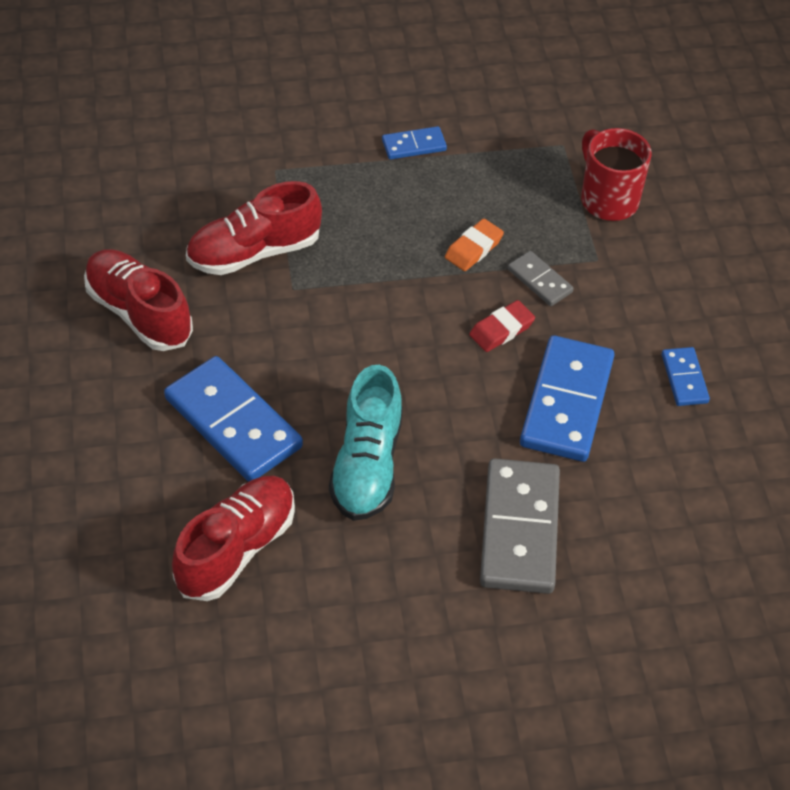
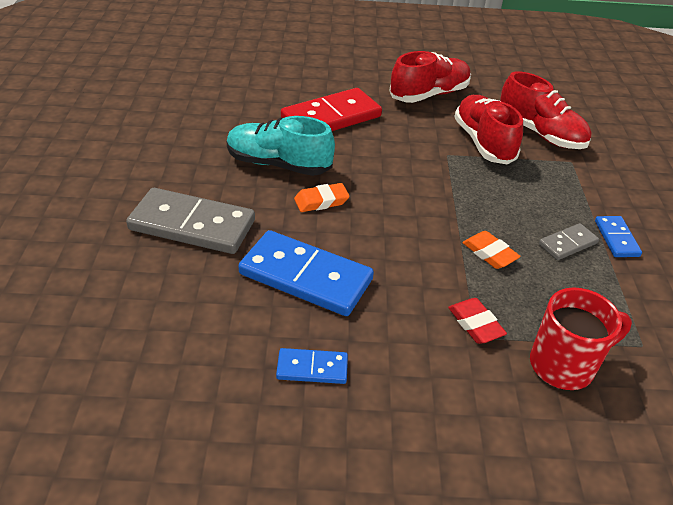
camera: 100 degrees right, 10 degrees down
blue domino [164,356,303,482] -> red domino [281,88,382,131]
red shoe [172,475,295,601] -> red shoe moved to [500,71,591,149]
red eraser [469,300,535,352] -> red eraser moved to [448,298,507,344]
grey domino [508,251,574,306] -> grey domino moved to [539,223,599,260]
none -> orange eraser [294,183,350,212]

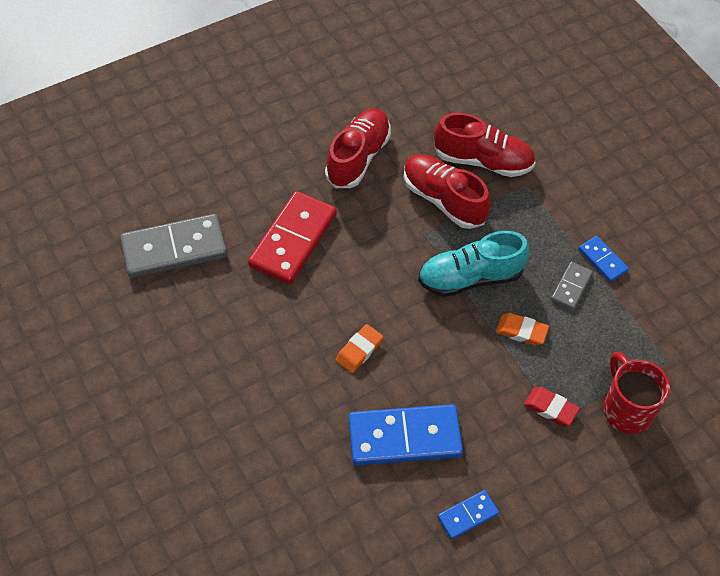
camera: 30 degrees left, 15 degrees up
grey domino [126,188,255,254] -> grey domino moved to [120,214,227,278]
turquoise shoe [227,116,335,176] -> turquoise shoe moved to [418,231,529,297]
red mug [530,288,632,390] -> red mug turned 60 degrees counterclockwise [603,352,670,434]

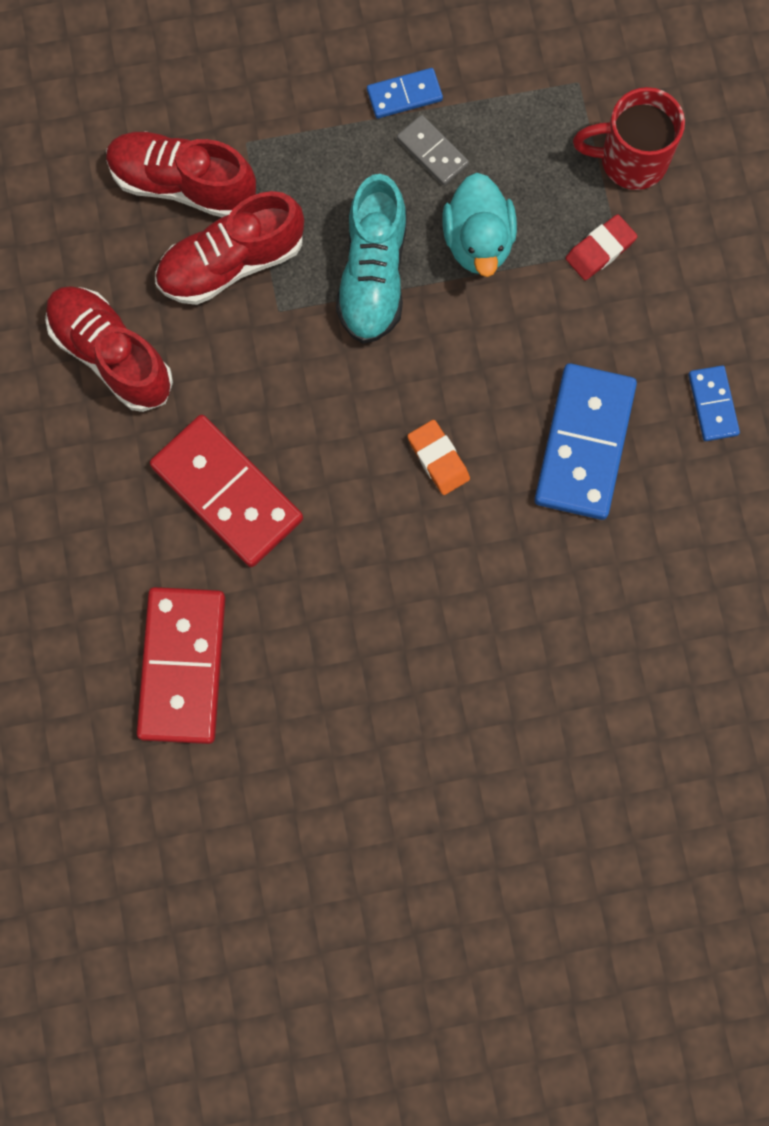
camera: 70 degrees left, 20 degrees up
grey domino [120,214,227,278] -> red domino [137,587,225,744]
red shoe [434,113,536,177] -> red shoe turned 105 degrees counterclockwise [106,131,256,217]
orange eraser [496,313,549,346] -> turquoise duck [442,173,517,277]

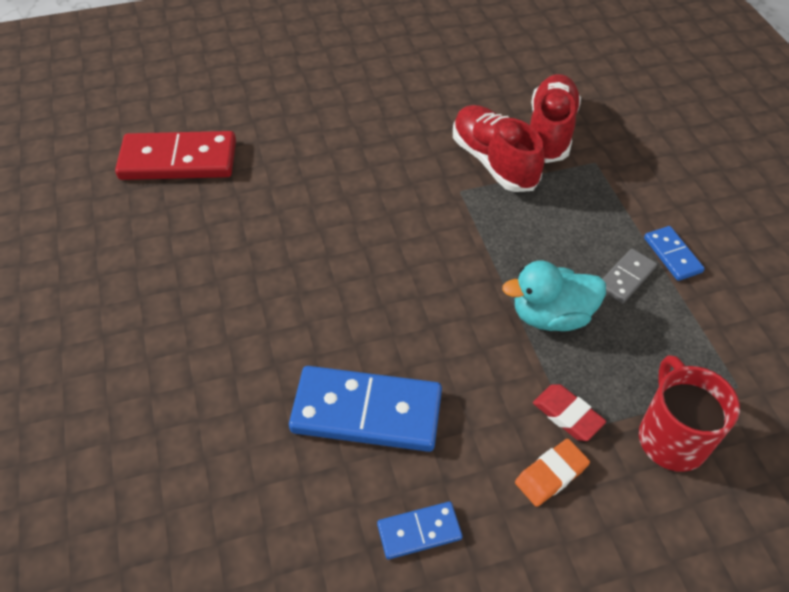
camera: 85 degrees right, 25 degrees down
red shoe [45,286,173,412] -> none
red domino [150,415,303,567] -> none
turquoise shoe [336,174,407,344] -> none
orange eraser [407,420,470,495] -> orange eraser moved to [515,439,590,507]

